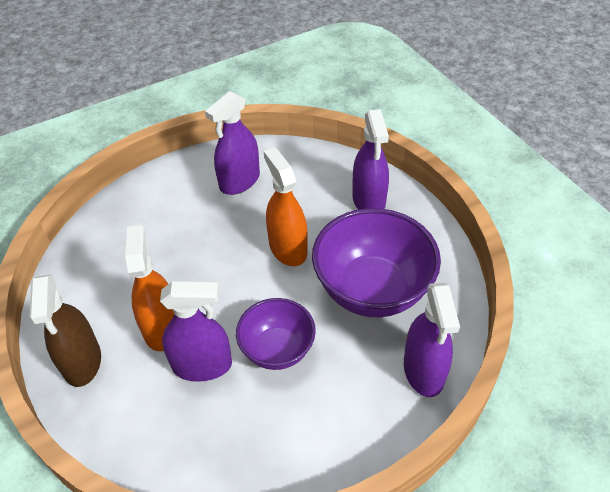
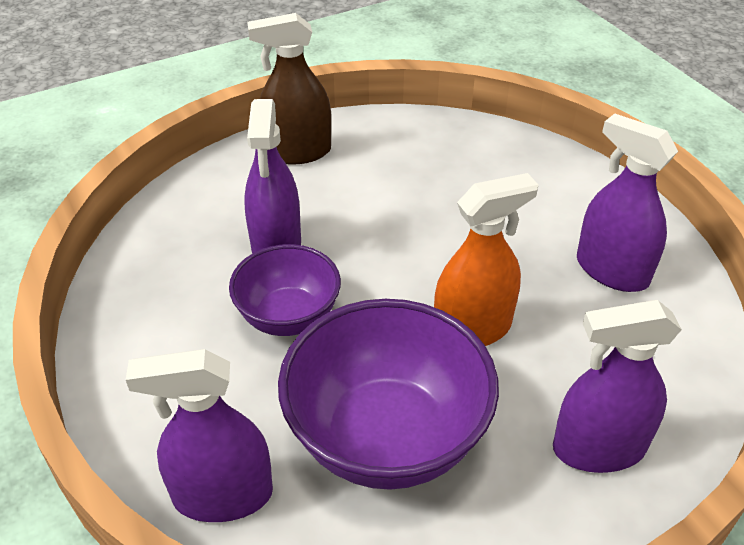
camera: 90 degrees right, 5 degrees down
orange spray bottle [125,225,174,351] -> none

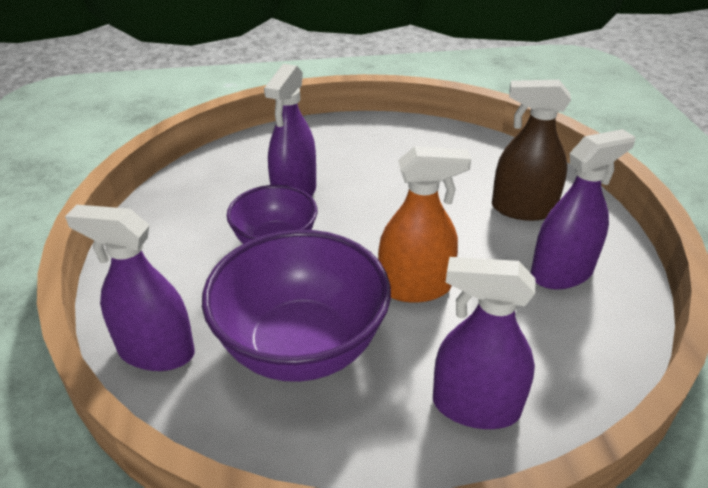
camera: 20 degrees right, 5 degrees down
brown spray bottle [247,13,331,165] -> brown spray bottle moved to [492,80,571,221]
purple spray bottle [577,113,678,292] -> purple spray bottle turned 90 degrees clockwise [531,129,635,290]

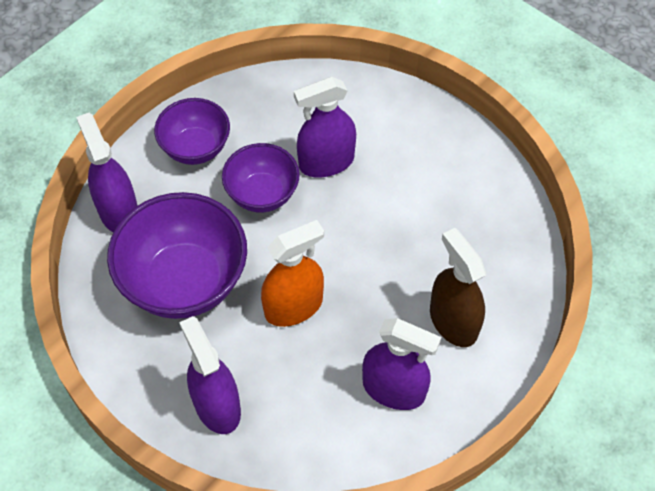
camera: 50 degrees right, 20 degrees up
orange spray bottle [378,146,471,303] -> orange spray bottle turned 75 degrees counterclockwise [261,220,324,327]
none -> purple bowl [154,98,230,165]

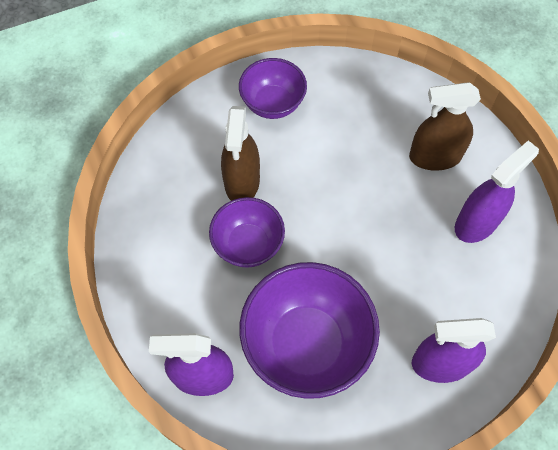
camera: 65 degrees left, 5 degrees up
purple bowl [154,98,230,165] -> purple bowl moved to [239,58,307,119]
orange spray bottle [261,220,324,327] -> none
purple spray bottle [294,77,356,178] -> brown spray bottle [221,106,260,201]

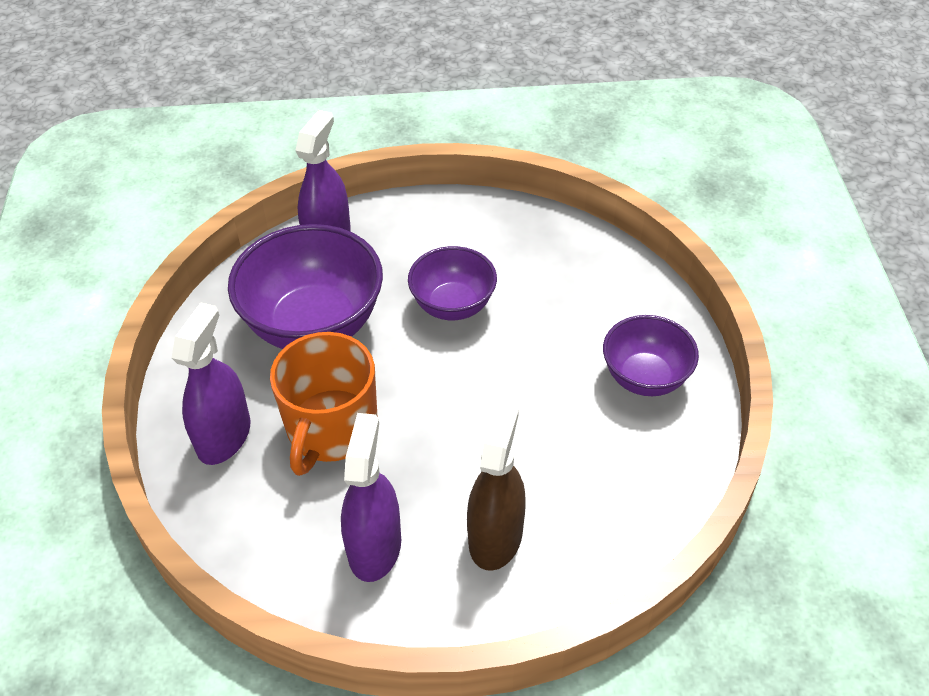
camera: 110 degrees right, 15 degrees down
brown spray bottle [221,106,260,201] -> none
purple spray bottle [455,140,539,243] -> purple spray bottle turned 150 degrees counterclockwise [341,413,401,582]
none -> orange mug [270,332,377,476]

